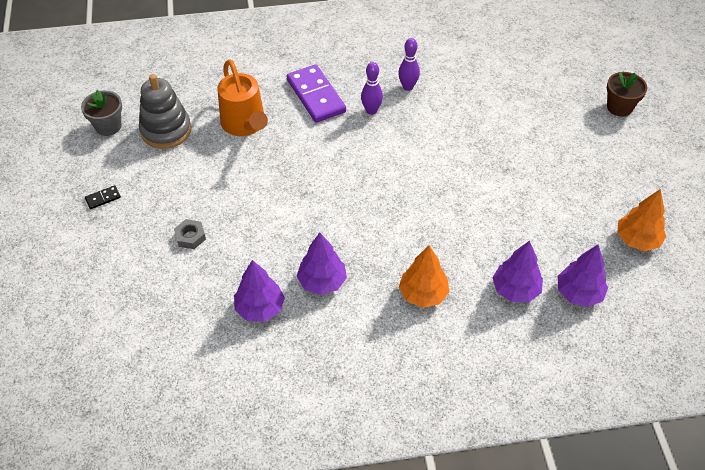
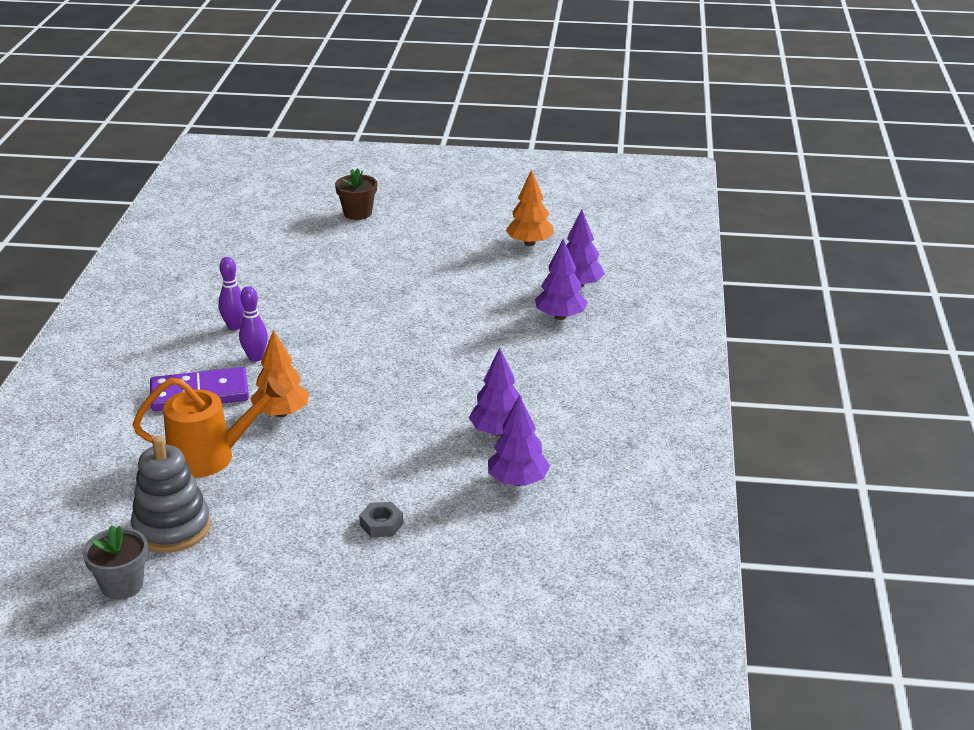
camera: 75 degrees left, 20 degrees down
black domino [85,185,121,209] -> none
orange tree [399,245,449,308] -> orange tree moved to [250,330,309,417]

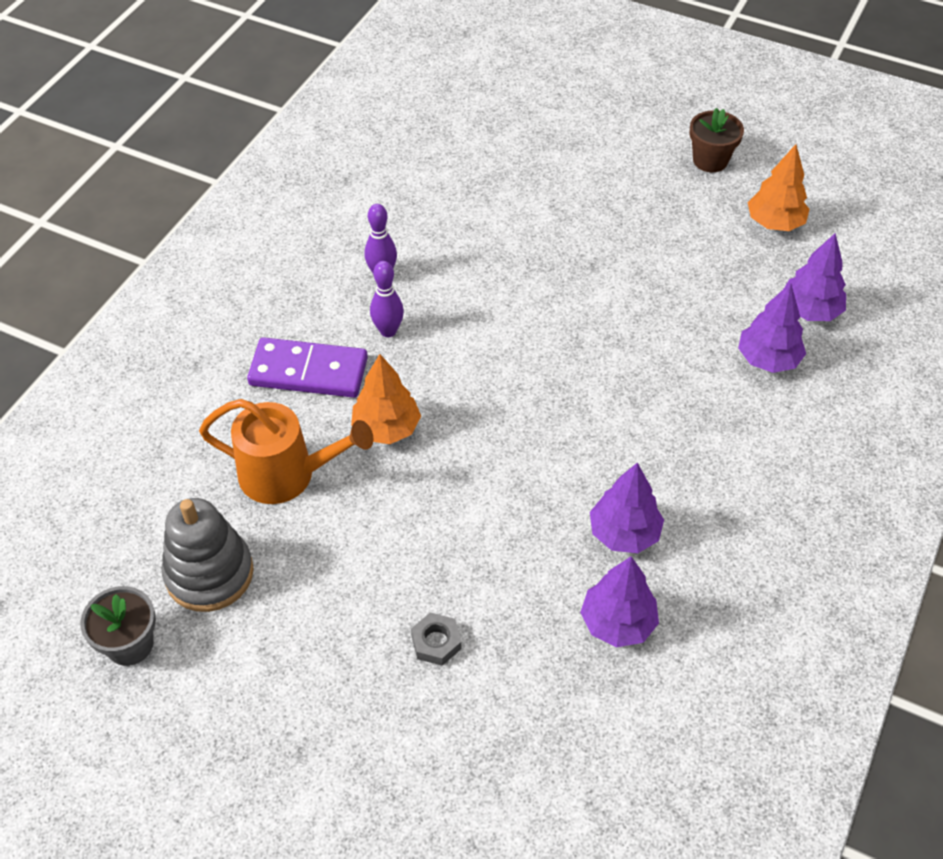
camera: 20 degrees right, 20 degrees up
brown flower pot [335,168,377,220] -> brown flower pot moved to [689,108,744,172]

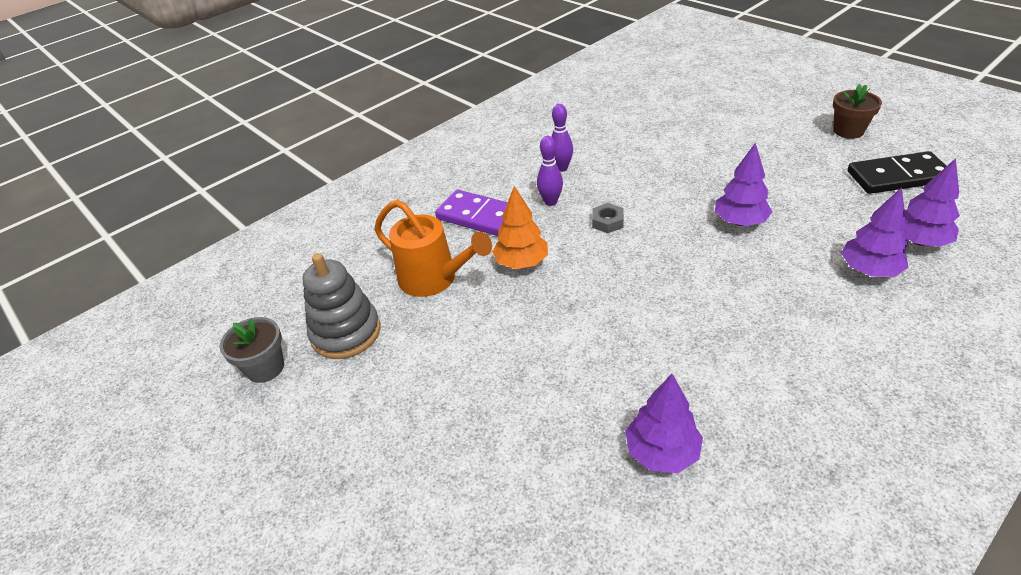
camera: 25 degrees right, 10 degrees down
grey nut [411,612,461,666] -> grey nut moved to [592,203,624,233]
purple tree [590,462,664,553] -> purple tree moved to [715,143,772,226]
orange tree [748,144,810,231] -> black domino [847,151,946,194]

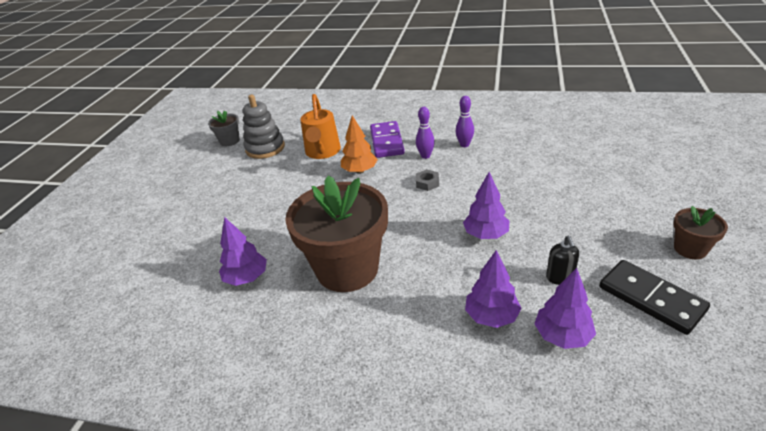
camera: 55 degrees right, 5 degrees down
none -> brown flower pot [285,175,388,292]
none -> black soap dispenser [546,236,579,285]

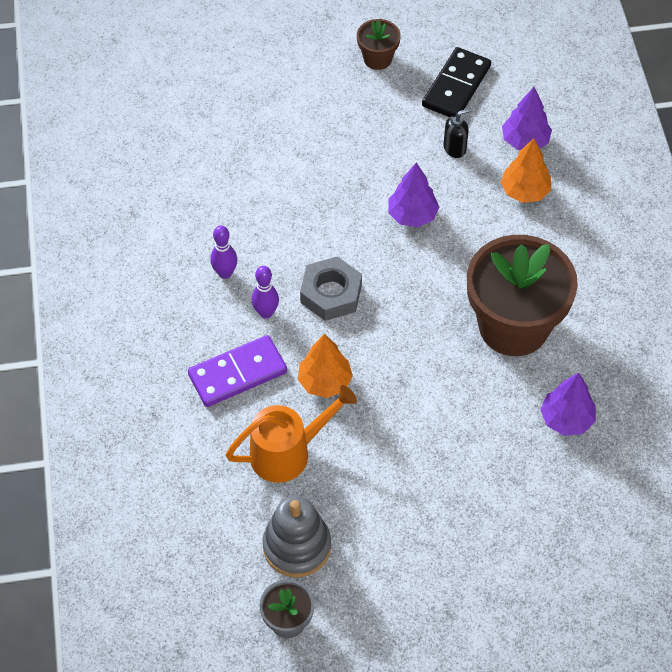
camera: 115 degrees left, 20 degrees up
grey nut [416,169,439,191] -> grey nut [300,256,362,321], size x1.84
purple tree [465,250,521,328] -> orange tree [501,138,551,203]

